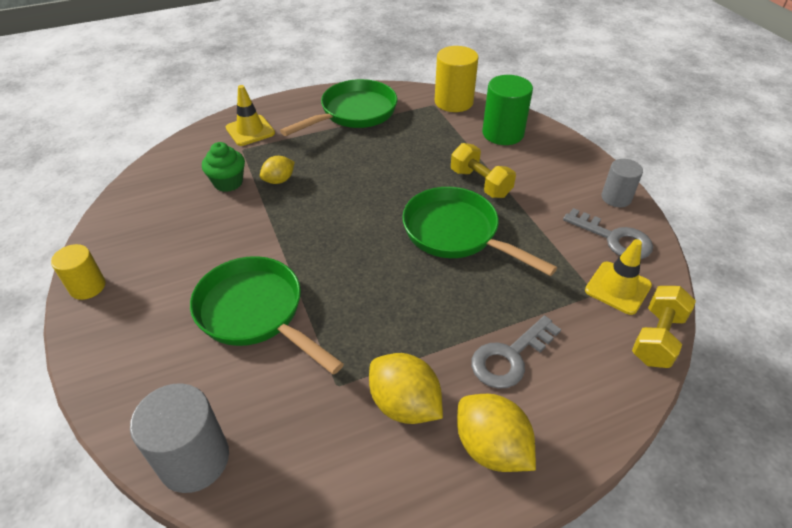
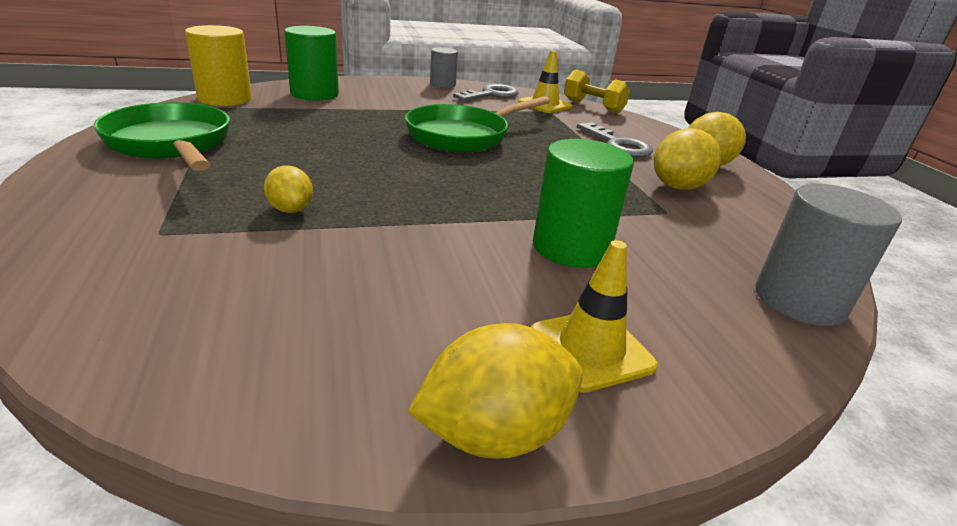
camera: 85 degrees left, 15 degrees down
yellow cylinder [51,244,105,300] -> yellow lemon [407,323,583,459]
green pan [190,256,344,375] -> green cylinder [533,139,634,268]
green cupcake [202,142,245,192] -> none
yellow traffic cone [226,85,275,146] -> yellow traffic cone moved to [531,240,658,393]
yellow dumbbell [451,143,516,198] -> none

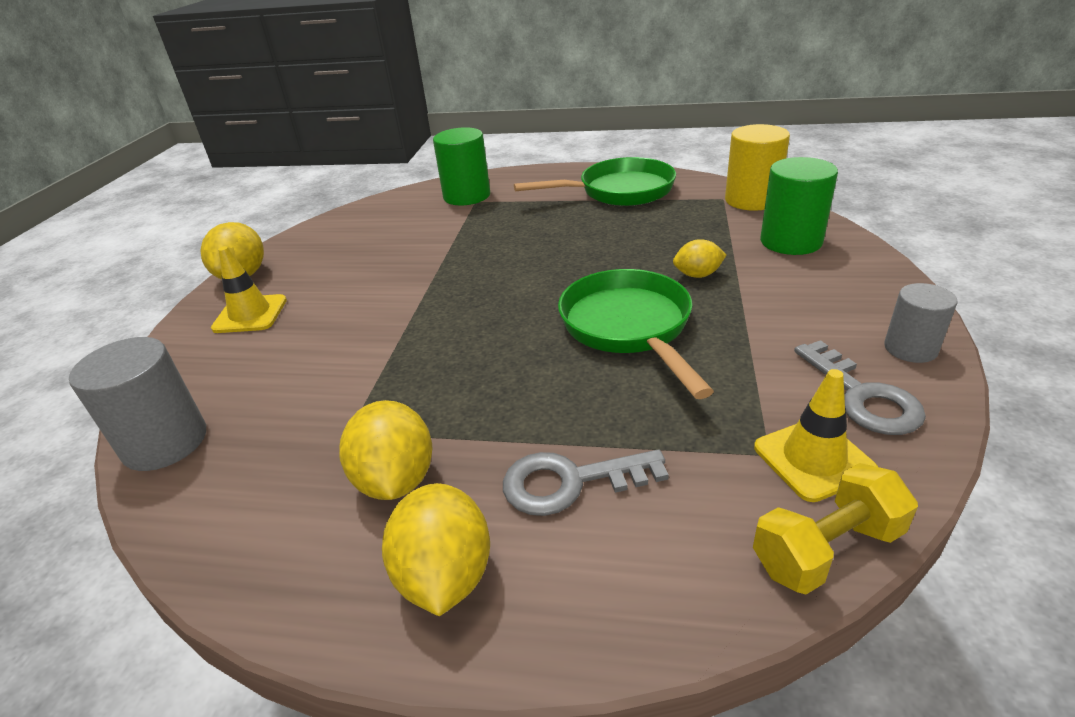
camera: 120 degrees right, 5 degrees up
yellow lemon [264,166,313,213] -> yellow lemon moved to [673,239,727,278]
green cylinder [533,139,634,268] -> green cylinder moved to [433,127,490,205]

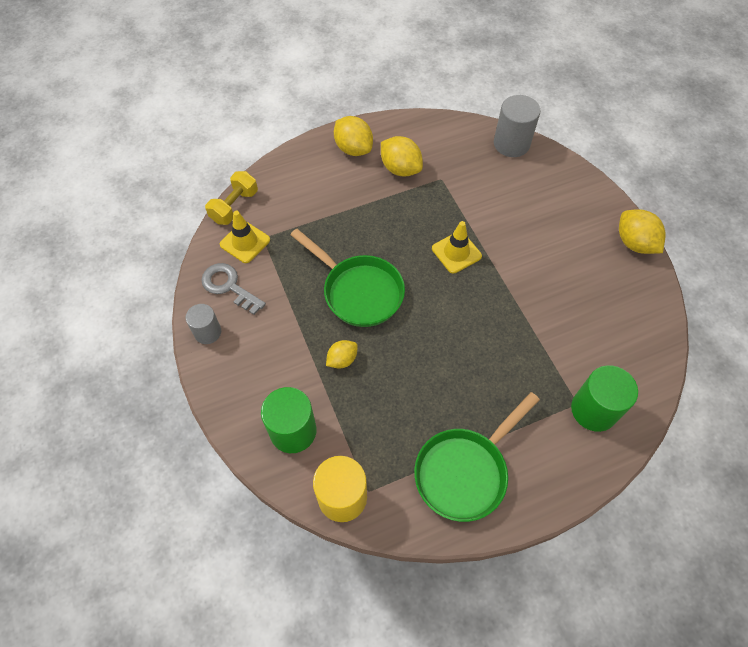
camera: 145 degrees right, 25 degrees up
yellow traffic cone [211,246,287,333] -> yellow traffic cone moved to [432,221,482,274]
grey key [503,449,669,516] -> none

